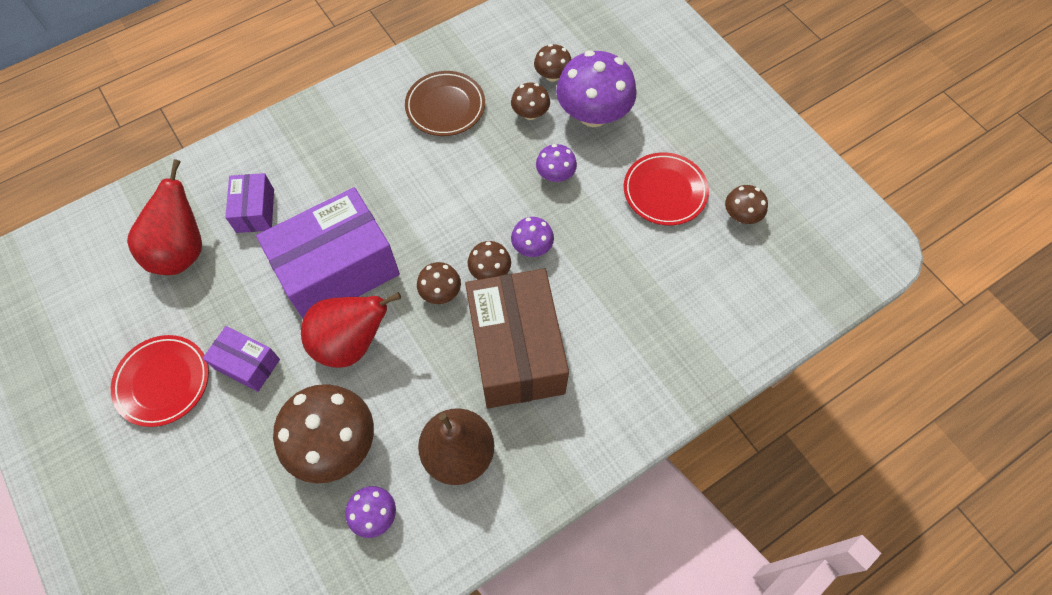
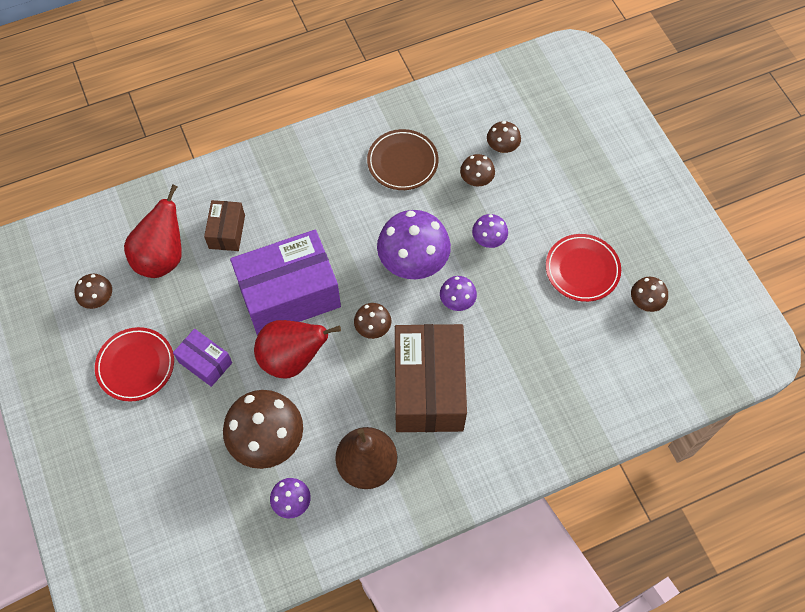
camera: 10 degrees right, 0 degrees up
purple box [225,173,274,233] -> brown box [204,200,245,251]
brown mushroom [468,241,511,280] -> brown mushroom moved to [75,274,112,309]
purple mushroom [556,50,637,127] -> purple mushroom moved to [377,210,451,279]

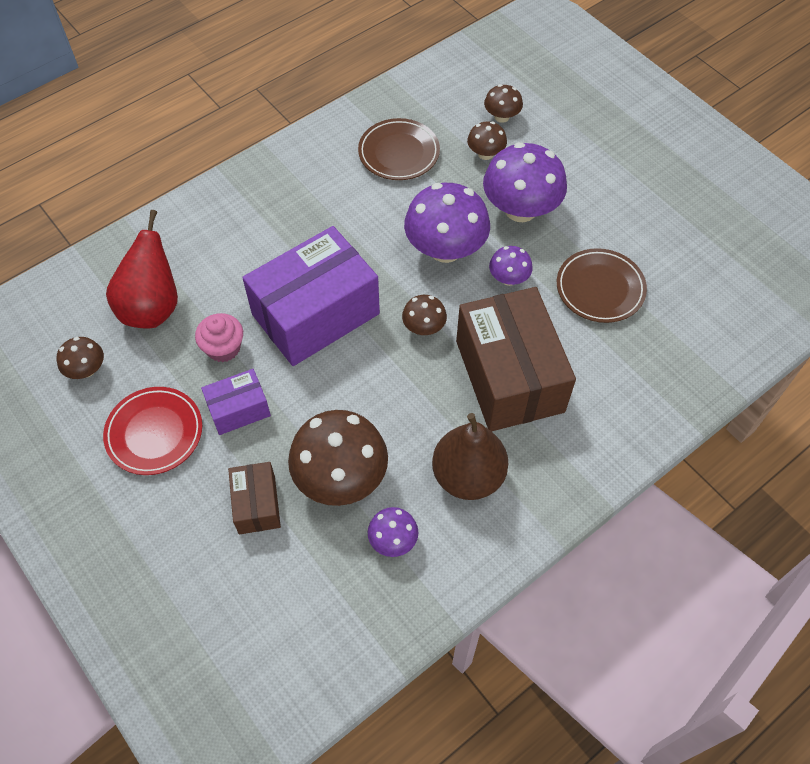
camera: 15 degrees left, 5 degrees down
purple box [173,329,232,387] -> purple box turned 45 degrees counterclockwise [201,369,271,435]
brown box [204,200,245,251] -> brown box moved to [228,462,281,535]
red pear [254,320,341,379] -> none
purple mushroom [472,214,508,248] -> purple mushroom [483,142,567,222], size x1.99
red plate [546,234,621,302] -> none
brown mushroom [631,277,668,312] -> none
none -> pink cupcake [195,313,243,362]
none -> brown plate [557,248,647,323]

